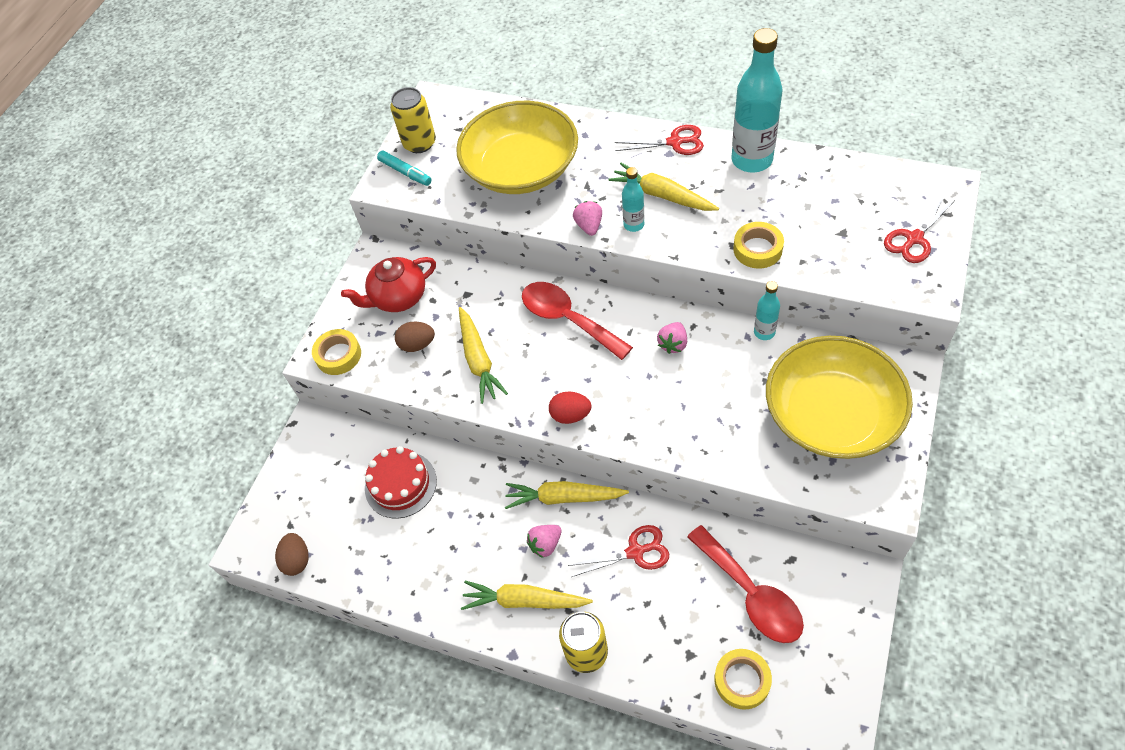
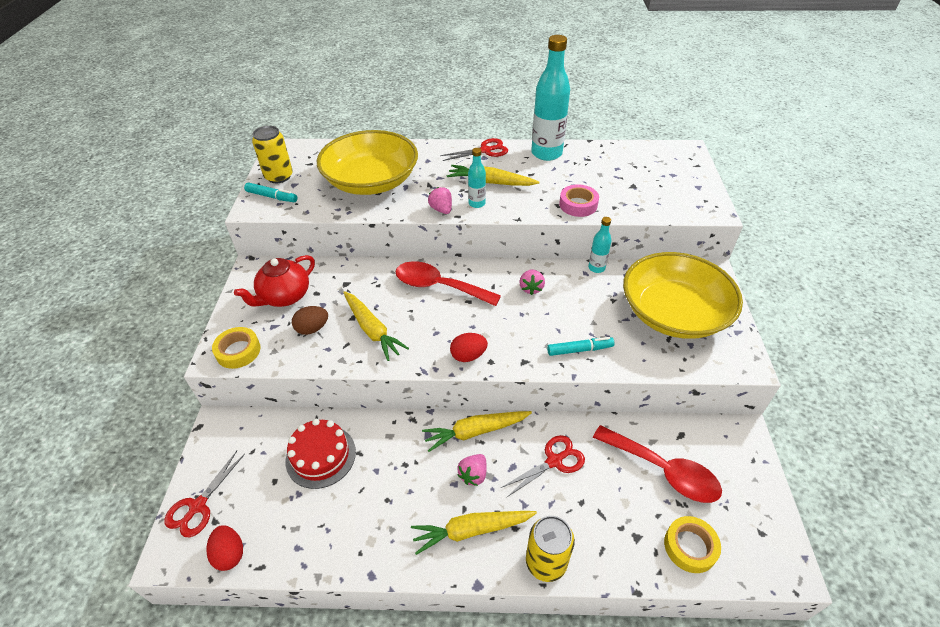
camera: 25 degrees left, 10 degrees down
brown egg [275,533,309,576] -> red egg [207,525,243,571]
yellow tape [733,222,784,268] -> pink tape [559,184,599,217]
red scissors [884,196,955,263] -> red scissors moved to [165,451,245,537]
none -> turquoise marker [547,337,615,356]

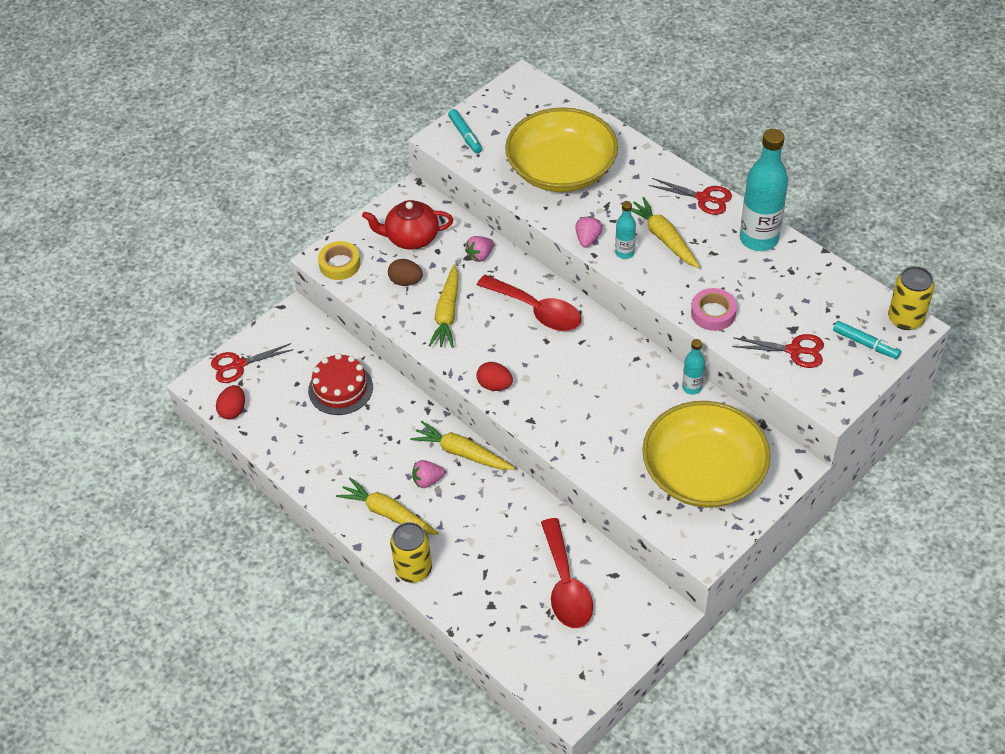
camera: 45 degrees right, 5 degrees up
yellow can [252,126,293,183] -> yellow can moved to [888,266,934,330]
red spoon [395,261,501,306] -> red spoon turned 150 degrees clockwise [477,275,581,331]
red scissors [501,435,585,497] -> red scissors moved to [732,334,824,368]
pink strawberry [519,269,545,295] -> pink strawberry moved to [465,236,494,262]
turquoise marker [547,337,615,356] -> turquoise marker moved to [833,321,901,359]
yellow tape [664,516,721,573] -> none

